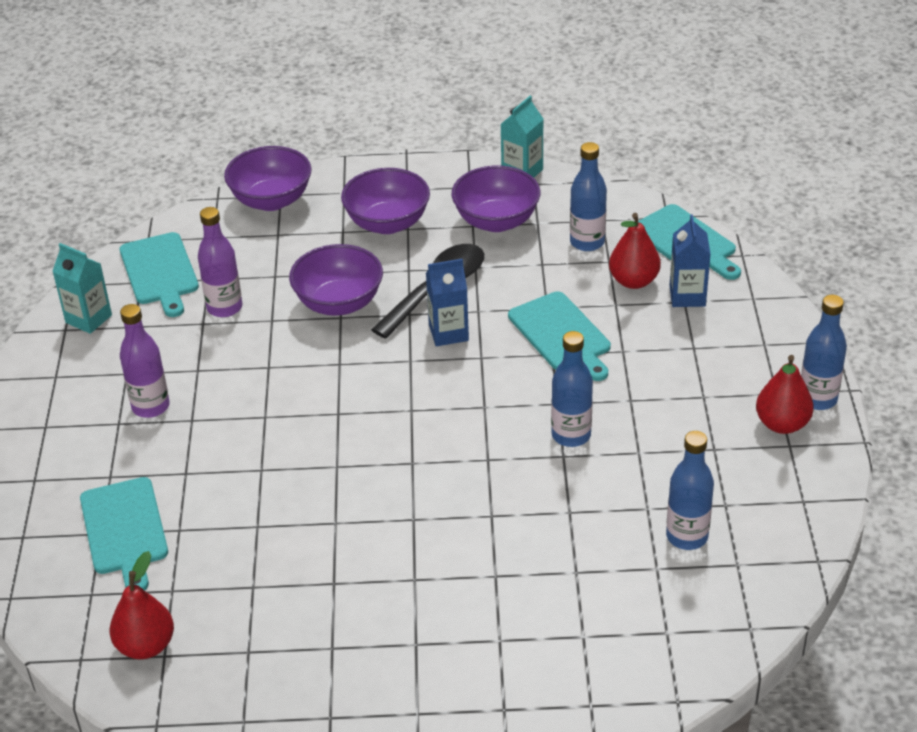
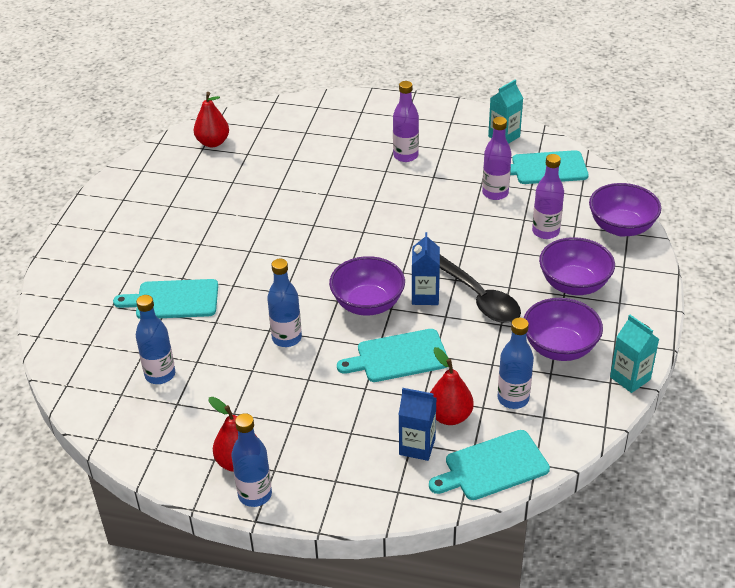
camera: 105 degrees right, 0 degrees up
turquoise cutting board [80,477,168,591] -> turquoise cutting board moved to [113,279,218,319]
purple bowl [289,244,383,316] -> purple bowl moved to [329,256,405,316]
none -> purple bottle [532,154,564,239]

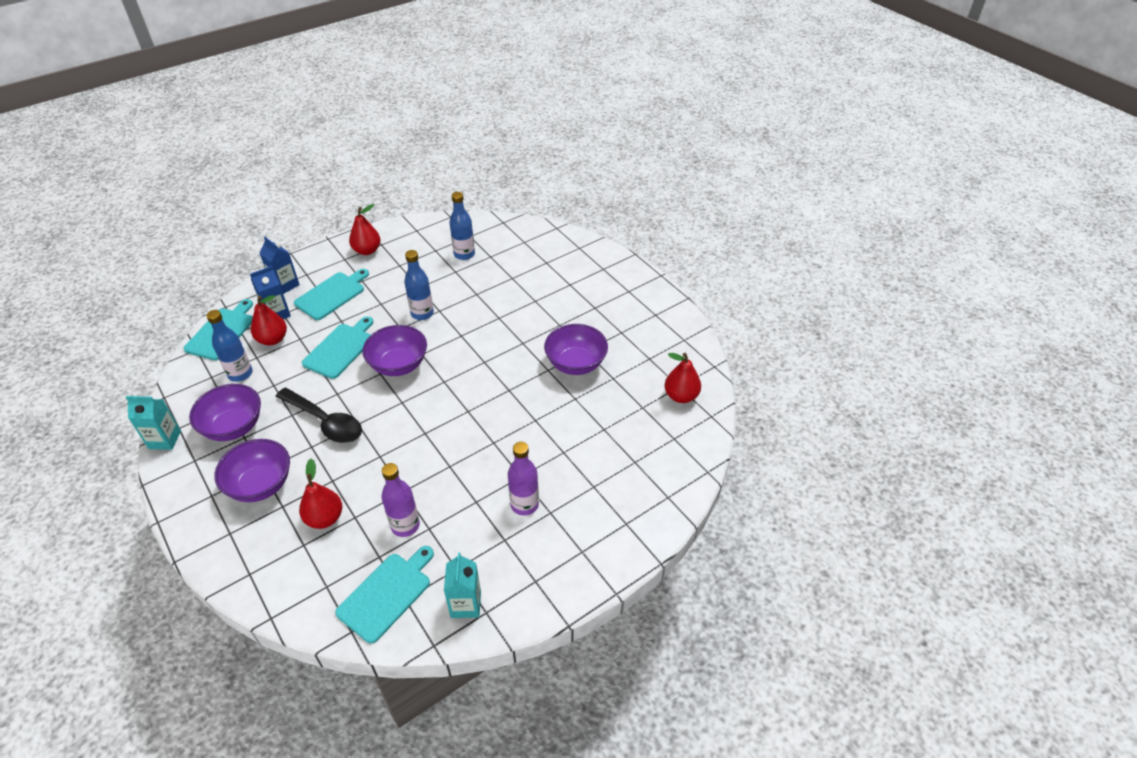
camera: 130 degrees right, 5 degrees up
turquoise cutting board [113,279,218,319] -> turquoise cutting board moved to [294,269,369,320]
blue bottle [231,413,272,507] -> none
blue carton [412,232,440,305] -> blue carton moved to [259,237,300,294]
black spoon [440,255,521,323] -> black spoon turned 150 degrees counterclockwise [275,388,362,443]
purple bottle [532,154,564,239] -> red pear [299,459,342,529]
purple bowl [589,183,661,237] -> purple bowl moved to [544,324,608,375]

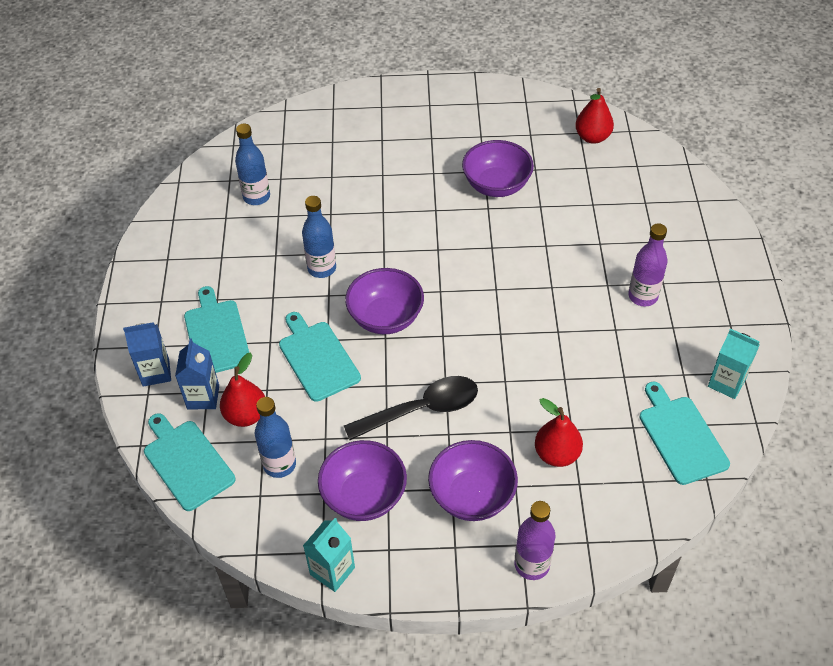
camera: 55 degrees left, 5 degrees up
red pear [349,204,381,255] -> none
purple bottle [381,463,420,537] -> purple bottle moved to [514,501,556,580]

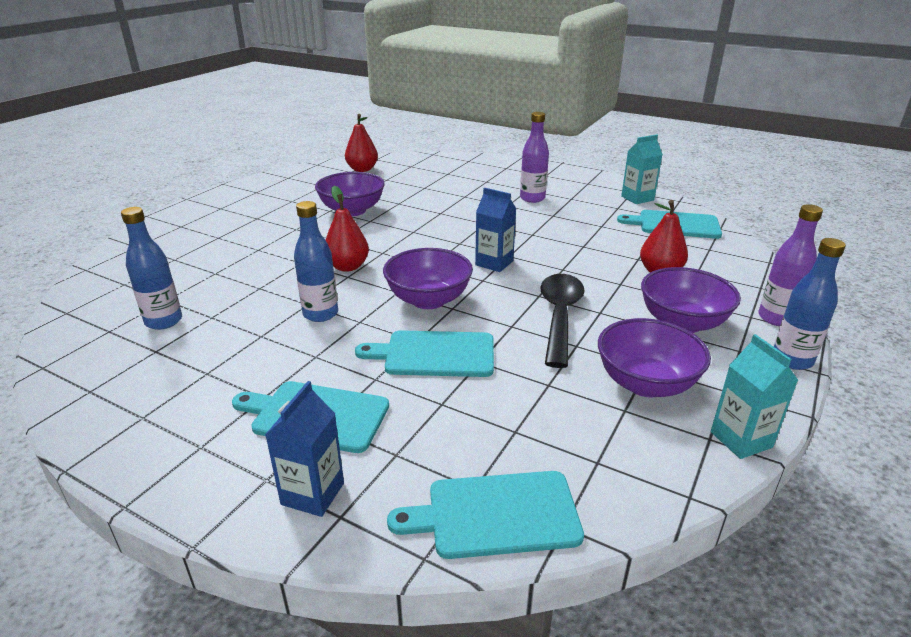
camera: 60 degrees left, 20 degrees down
blue carton [175,339,219,409] -> blue carton moved to [475,188,516,272]
red pear [220,353,265,427] -> red pear moved to [326,186,369,272]
blue bottle [255,397,296,478] -> blue bottle moved to [774,238,846,370]

